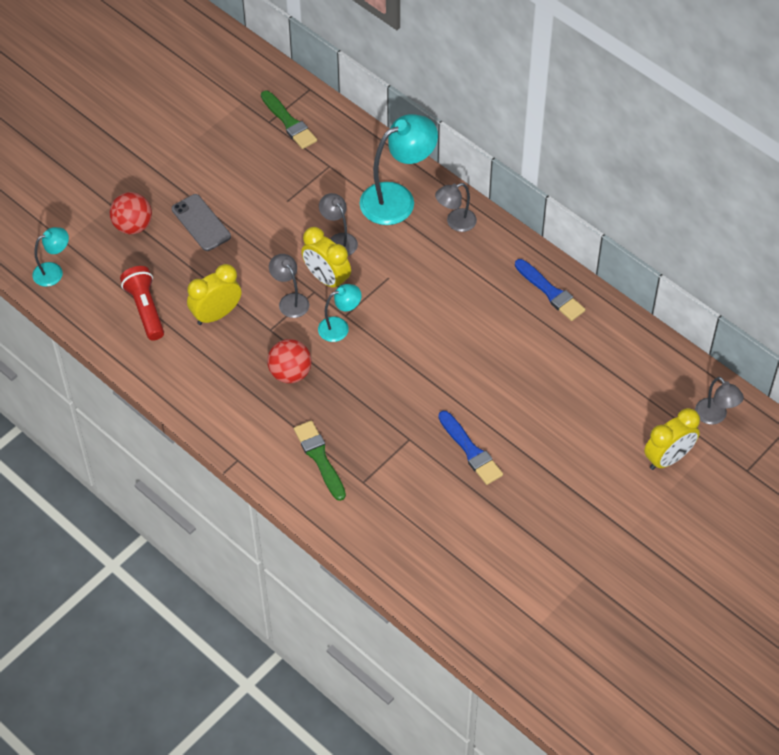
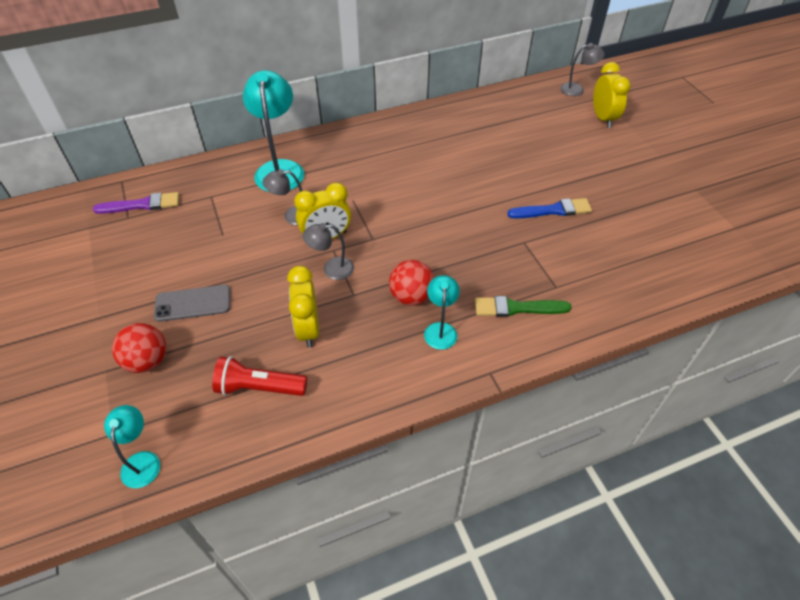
camera: 65 degrees left, 5 degrees down
green brush [261,91,317,149] -> purple brush [93,192,179,214]
turquoise lamp [318,284,362,342] -> turquoise lamp moved to [424,275,460,350]
grey lamp [435,183,477,232] -> none
blue brush [515,259,586,321] -> none

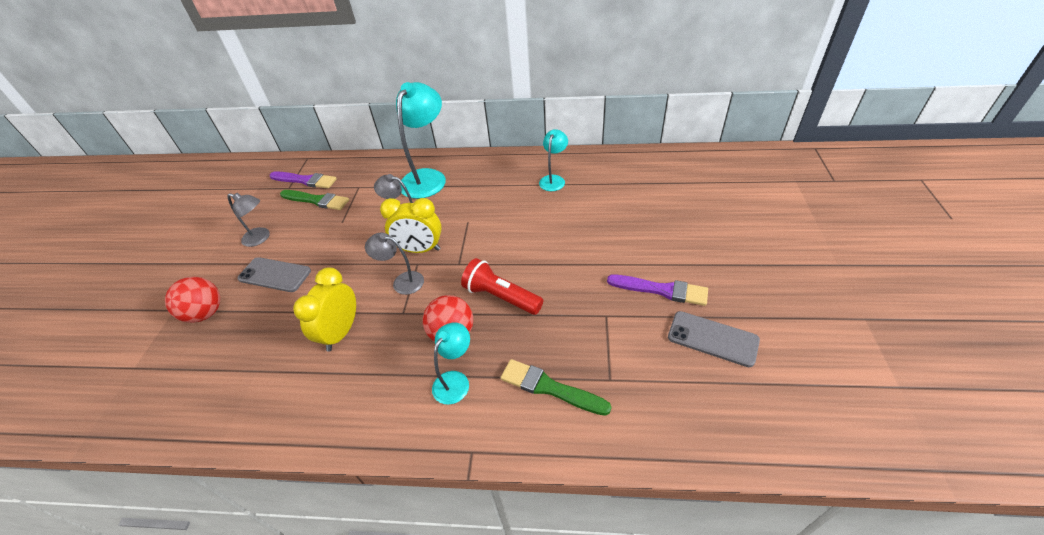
camera: 30 degrees right, 5 degrees down
turquoise lamp [104,405,160,488] -> turquoise lamp moved to [539,129,568,191]
red flashlight [212,356,307,396] -> red flashlight moved to [461,258,543,315]
blue brush [507,198,592,219] -> purple brush [607,275,708,306]
grey lamp [560,43,605,96] -> grey lamp moved to [227,193,270,247]
yellow clock [593,62,630,128] -> none
none -> green brush [280,190,349,210]
none -> grey phone [668,311,760,367]

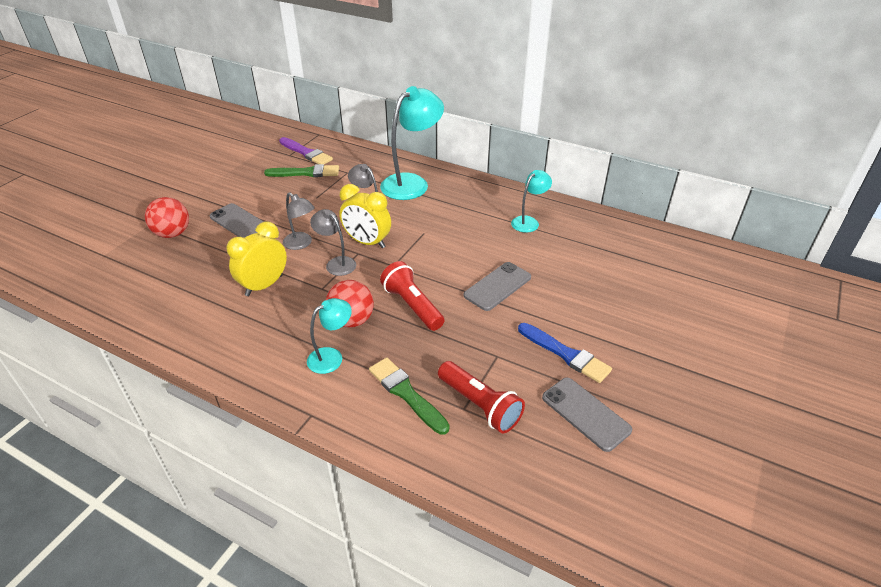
camera: 20 degrees right, 5 degrees down
grey lamp [227,193,270,247] -> grey lamp moved to [283,192,315,250]
green brush [280,190,349,210] -> green brush turned 45 degrees counterclockwise [264,164,339,177]
purple brush [607,275,708,306] -> blue brush [518,323,612,383]
none -> red flashlight [438,361,525,434]
none -> grey phone [464,262,531,311]

